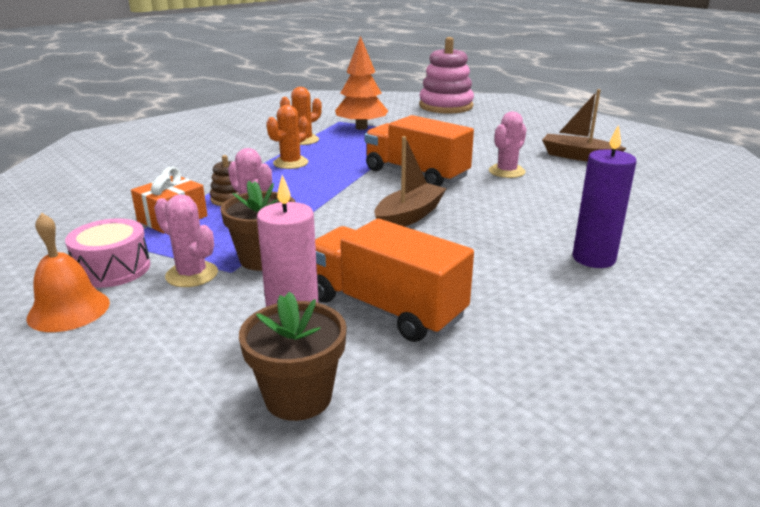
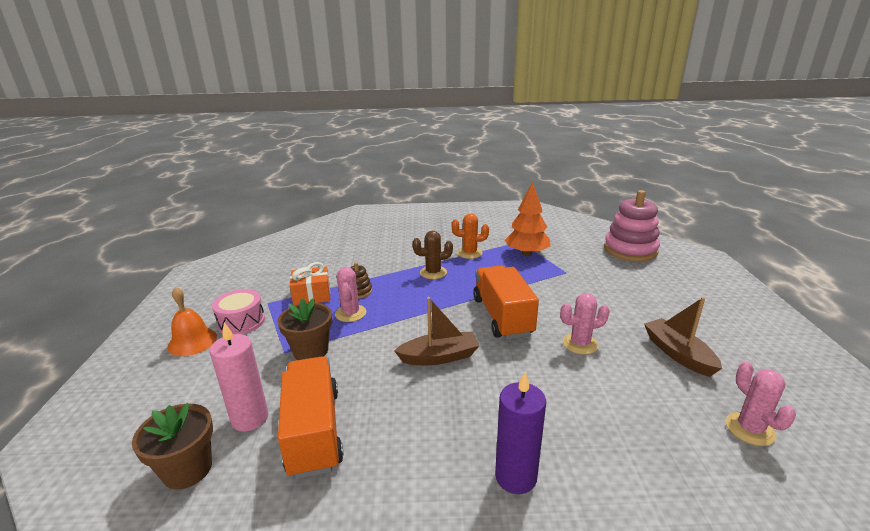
camera: 40 degrees right, 0 degrees up
pink cactus [154,194,218,287] -> pink cactus moved to [726,362,796,446]
orange cactus [266,105,309,169] -> brown cactus [412,231,453,279]

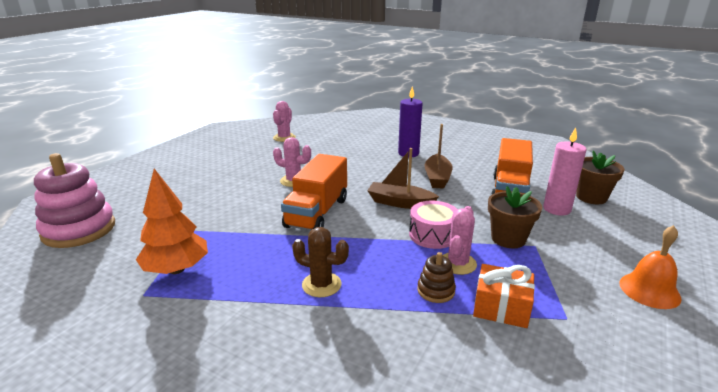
camera: 150 degrees left, 0 degrees up
pink drum [212,289,265,334] -> pink drum moved to [409,201,458,249]
orange cactus [451,213,489,259] -> none
brown boat [644,297,722,377] -> brown boat moved to [425,124,452,189]

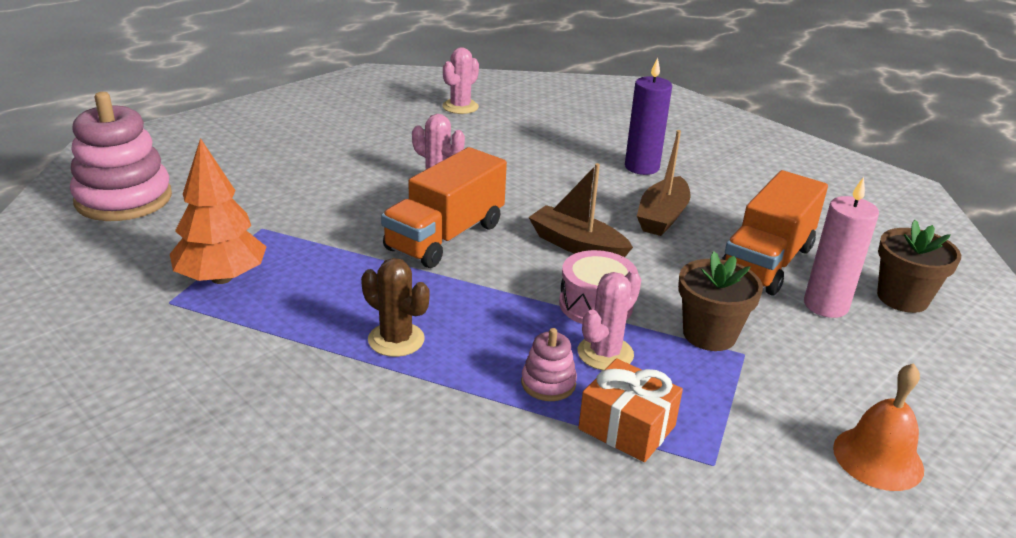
camera: 15 degrees right, 5 degrees up
brown stacking toy [417,252,456,303] -> pink stacking toy [521,328,577,401]

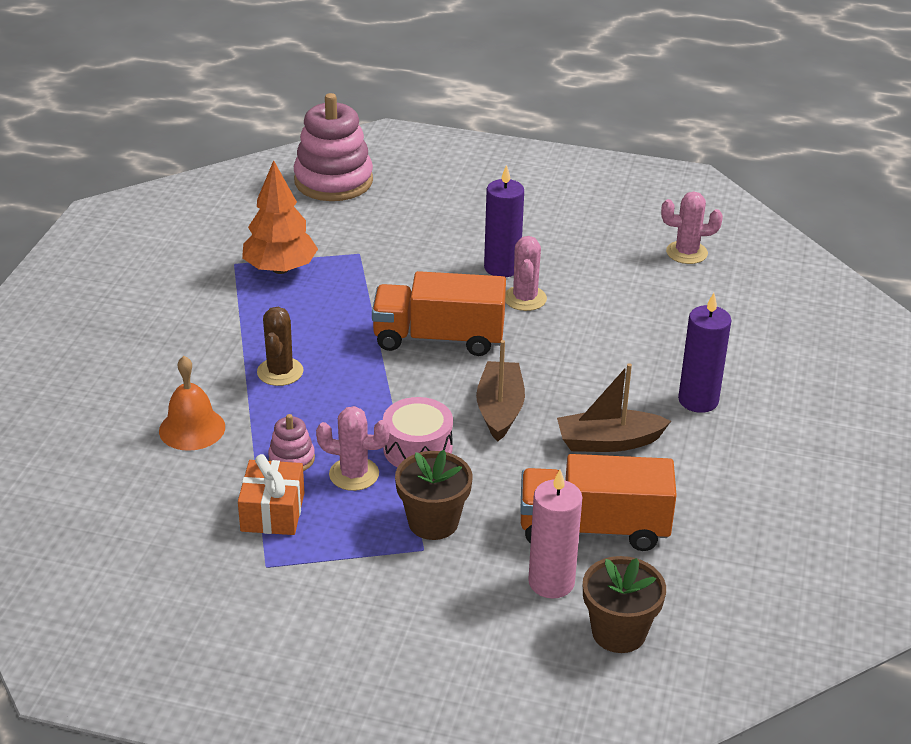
camera: 60 degrees right, 5 degrees up
orange bell [833,363,924,491] -> orange bell moved to [159,356,225,451]
none -> purple candle [484,165,524,277]

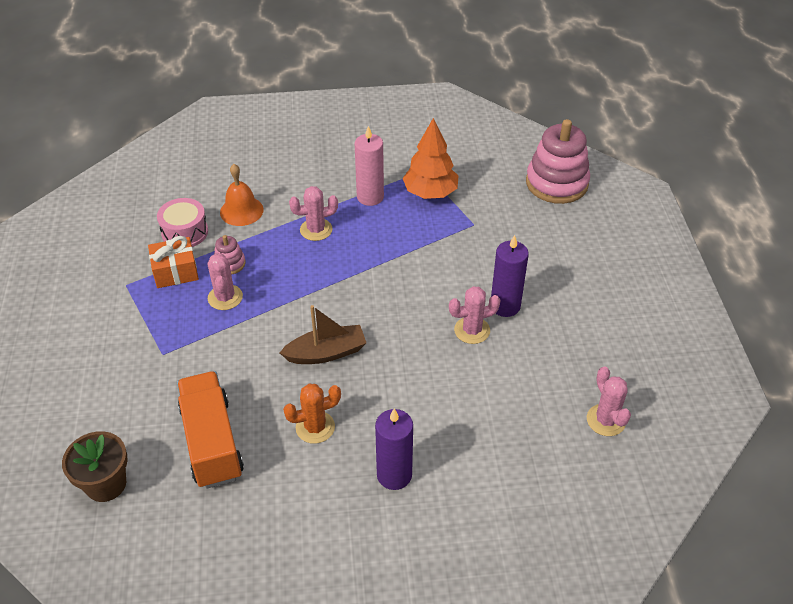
camera: 70 degrees right, 10 degrees up
brown cactus [257,307,303,386] -> pink cactus [289,186,338,241]
orange truck [372,271,506,356] -> none
pink drum [383,397,453,468] -> pink drum moved to [157,198,208,247]
brown flower pot [395,450,473,540] -> none
pink candle [528,469,583,598] -> pink candle moved to [355,126,384,206]
brown boat [557,363,671,452] -> orange cactus [283,384,341,444]

